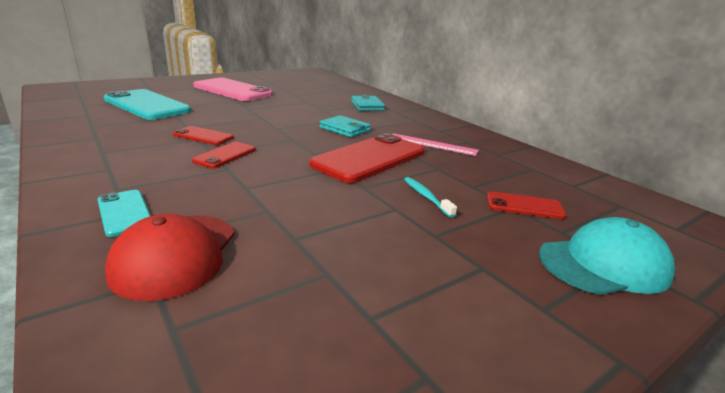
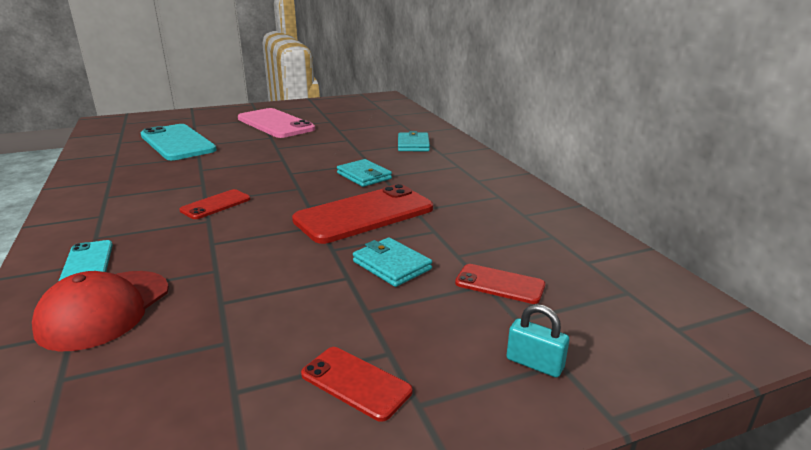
camera: 15 degrees right, 0 degrees up
red phone [173,126,233,145] -> red phone moved to [301,347,413,422]
pink ruler [392,133,479,156] -> none
turquoise toothbrush [404,177,457,218] -> turquoise wallet [353,237,432,287]
turquoise cap [539,217,675,295] -> turquoise padlock [506,304,569,377]

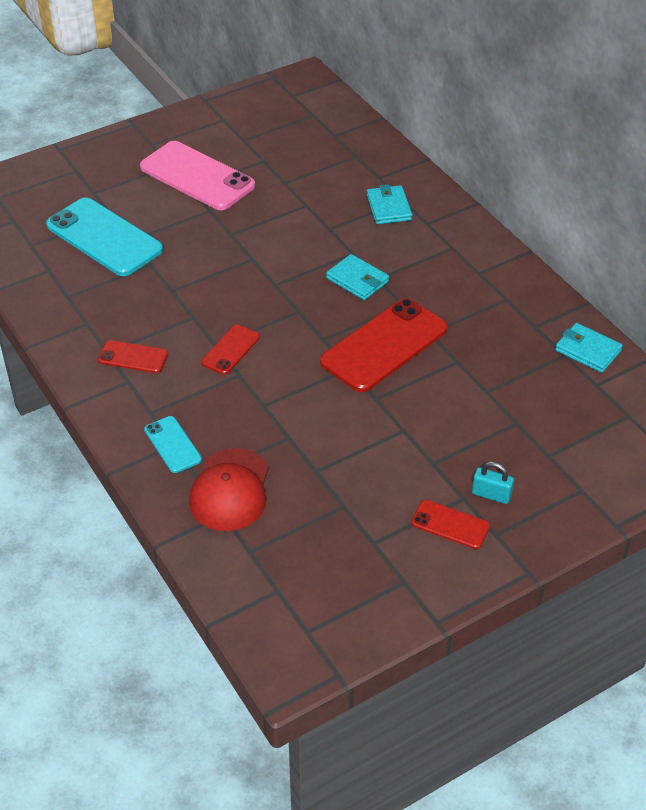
camera: 10 degrees left, 20 degrees up
turquoise wallet [353,237,432,287] -> turquoise wallet moved to [555,323,623,373]
red phone [455,264,545,304] -> red phone moved to [98,340,168,373]
turquoise padlock [506,304,569,377] -> turquoise padlock moved to [472,461,514,504]

